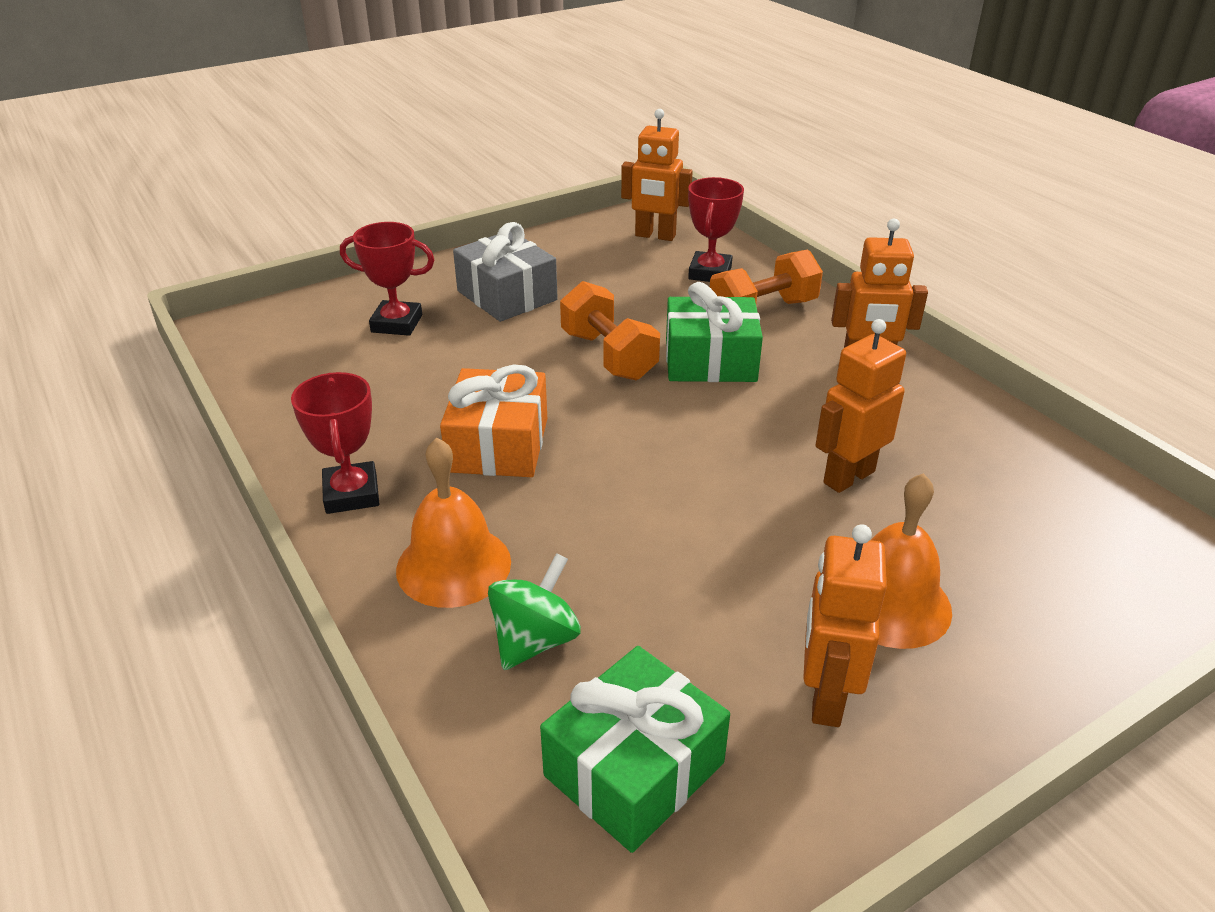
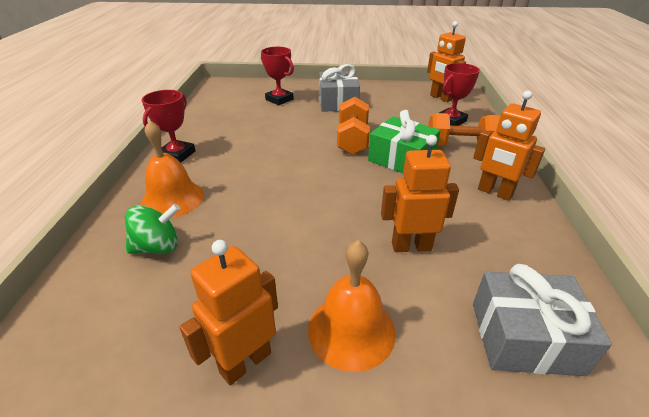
camera: 35 degrees right, 0 degrees up
orange gift [440,364,547,477] -> none
green gift [540,646,730,853] -> none
none -> grey gift [473,264,612,376]

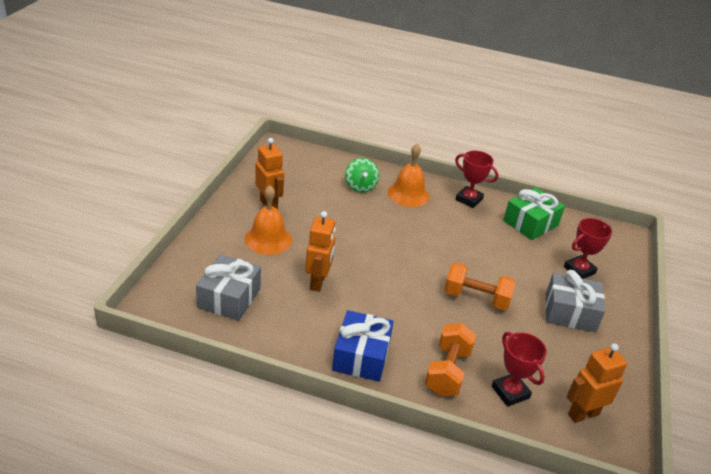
camera: 100 degrees right, 0 degrees up
green gift [368,110,441,173] -> green gift moved to [503,188,565,240]
orange robot [473,91,545,201] -> blue gift [332,310,394,382]

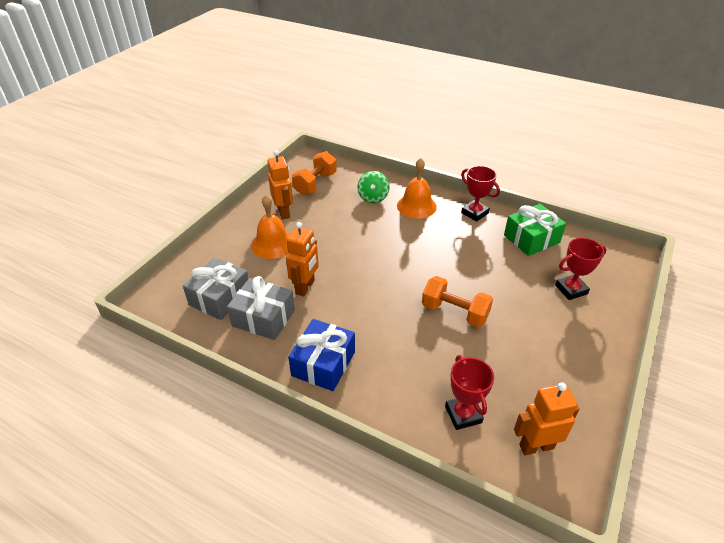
camera: 15 degrees right, 5 degrees up
orange dumbbell [425,323,476,396] -> orange dumbbell moved to [292,151,337,195]
grey gift [545,270,605,332] -> grey gift moved to [227,276,295,340]

